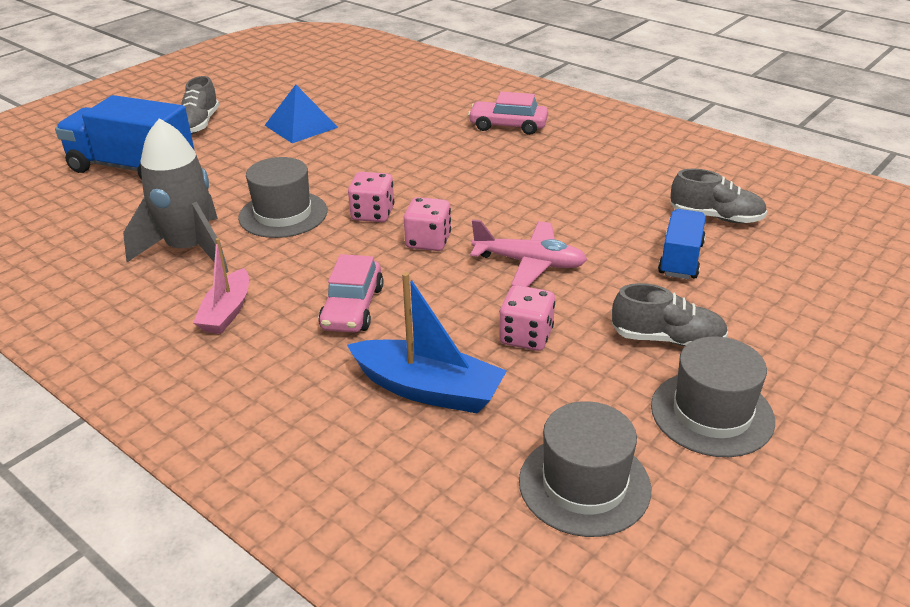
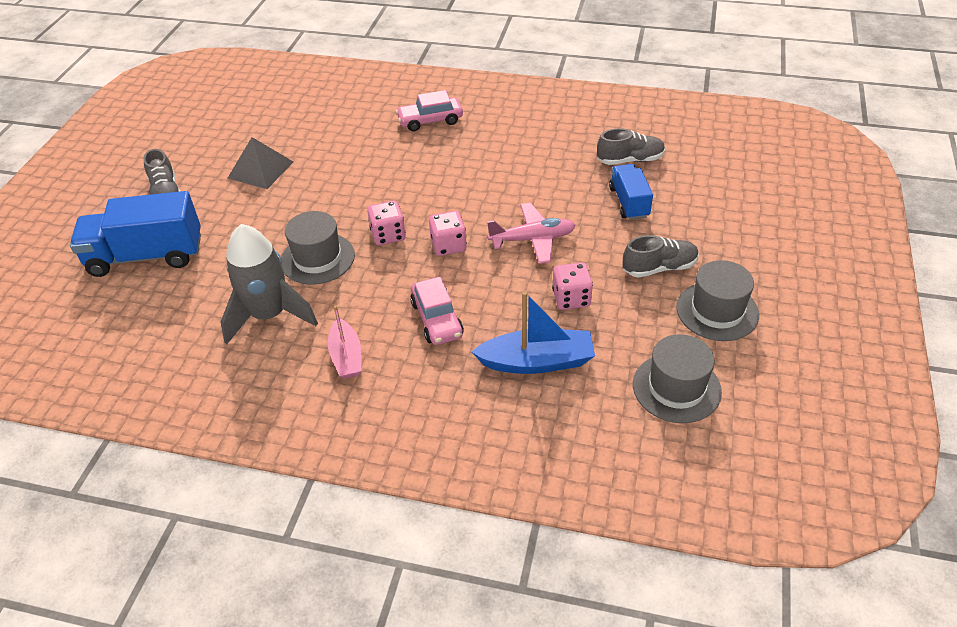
camera: 25 degrees left, 10 degrees up
blue pyramid [265,85,338,143] -> grey pyramid [228,137,293,189]

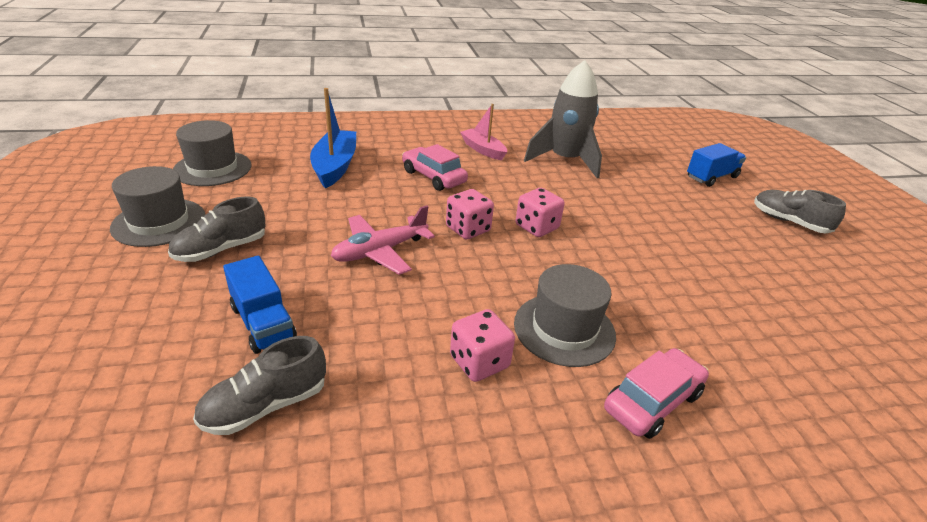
camera: 150 degrees right, 10 degrees down
blue truck [70,191,201,277] -> blue truck [687,143,746,187], size x0.57
grey pyramid [228,137,293,189] -> none
grey hat [281,211,355,285] -> grey hat moved to [514,264,616,367]
blue boat [472,291,595,374] -> blue boat turned 120 degrees clockwise [310,88,356,188]
pink dice [552,263,593,310] -> pink dice moved to [450,309,515,382]

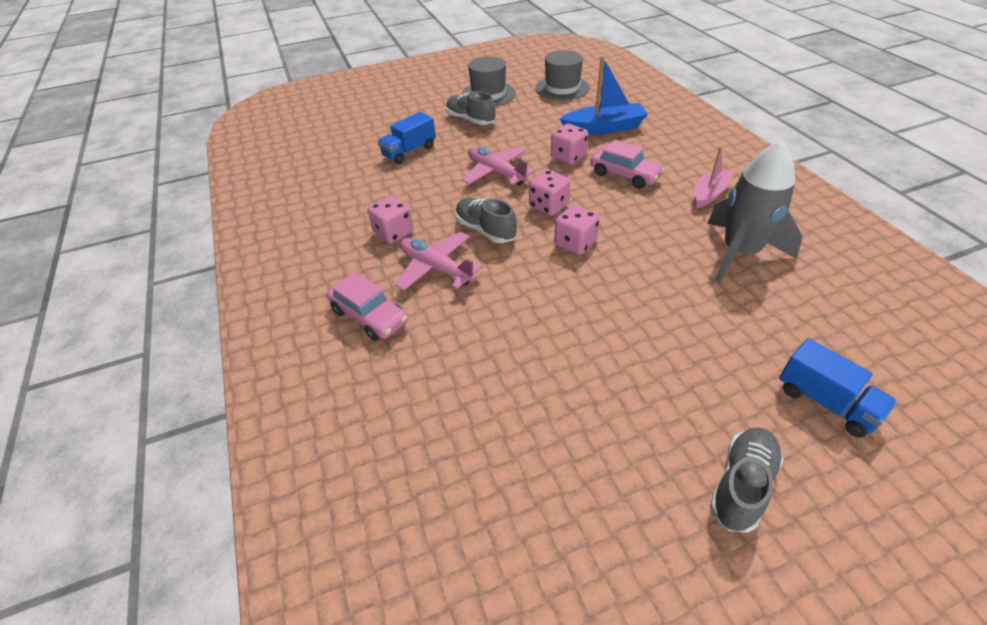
camera: 85 degrees right, 10 degrees up
grey shoe [193,336,326,435] -> grey shoe moved to [455,198,517,243]
pink car [402,144,468,191] -> pink car turned 90 degrees clockwise [591,140,665,189]
grey hat [514,264,616,367] -> pink plane [395,232,483,291]
none -> pink dice [551,123,588,165]

